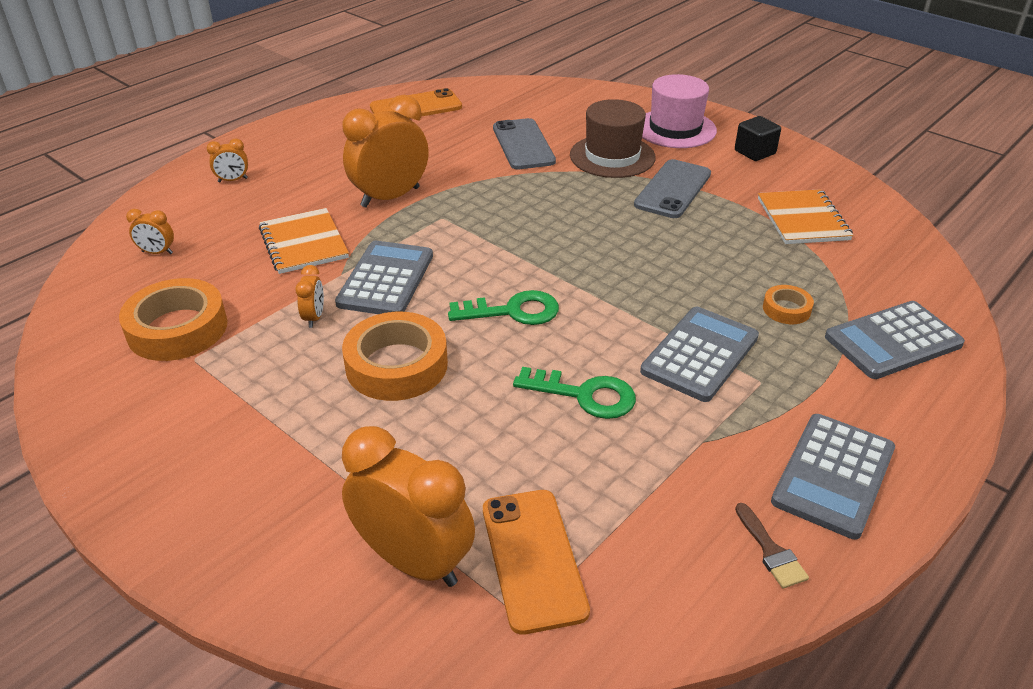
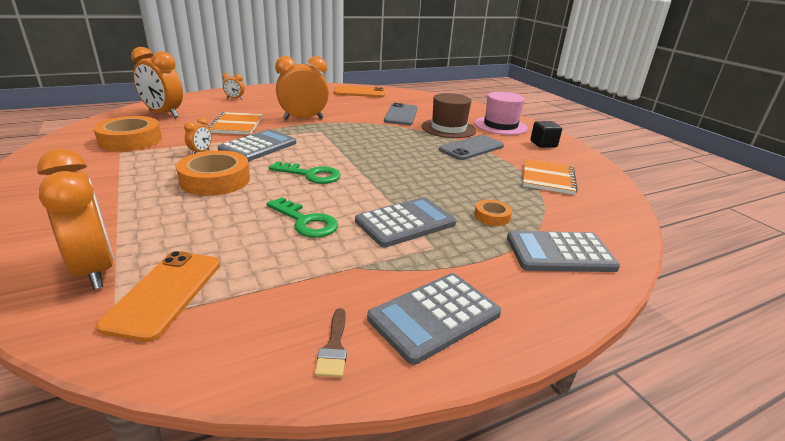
camera: 20 degrees right, 10 degrees down
orange clock [126,209,174,254] -> orange clock [131,47,183,118], size x2.24

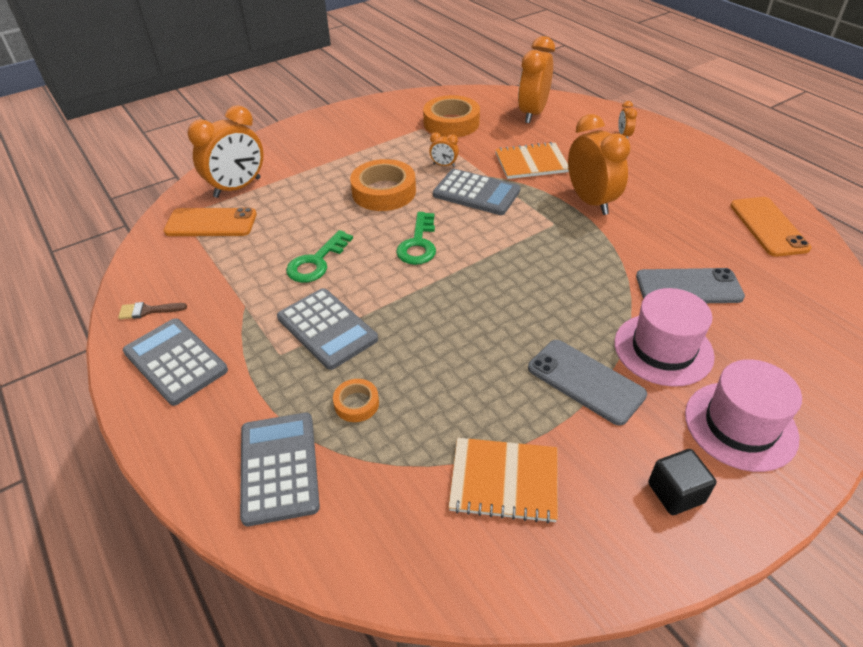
camera: 85 degrees right, 15 degrees up
brown hat [422,93,476,138] -> pink hat [614,288,715,387]

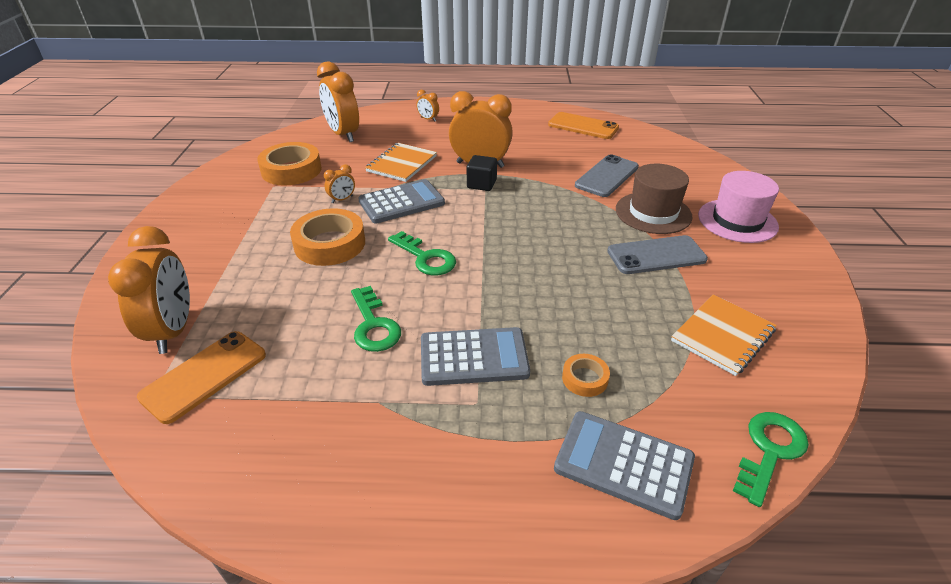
camera: 55 degrees left, 5 degrees down
brown brush [118,302,187,319] -> none
grey calculator [123,318,228,406] -> none
pink hat [614,288,715,387] -> brown hat [616,164,693,234]
black cube [648,449,716,515] -> black cube moved to [467,155,497,191]
none -> green key [733,412,809,507]

